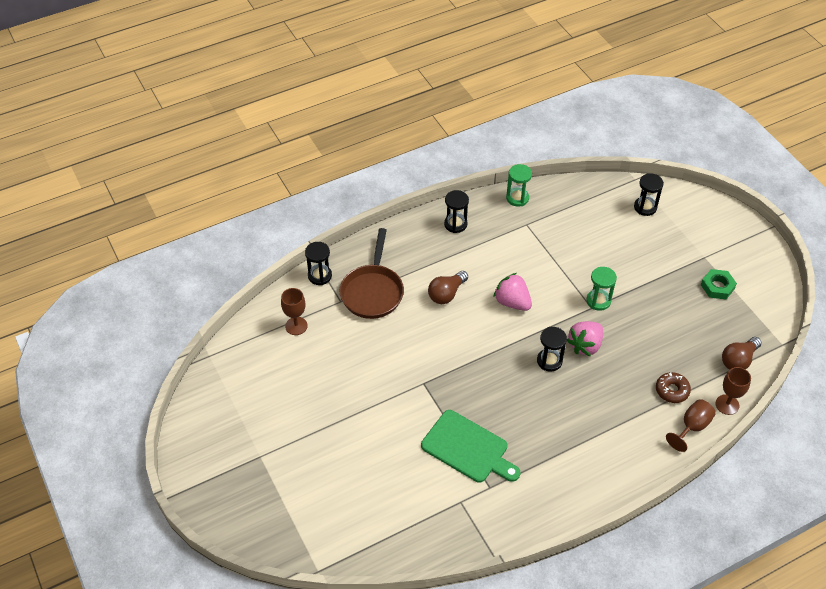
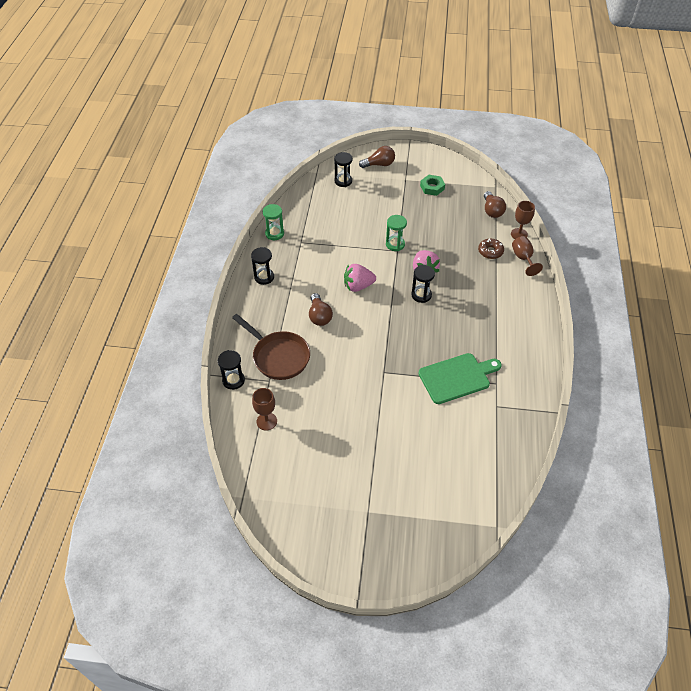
camera: 55 degrees left, 0 degrees up
none -> brown light bulb [359,146,395,168]

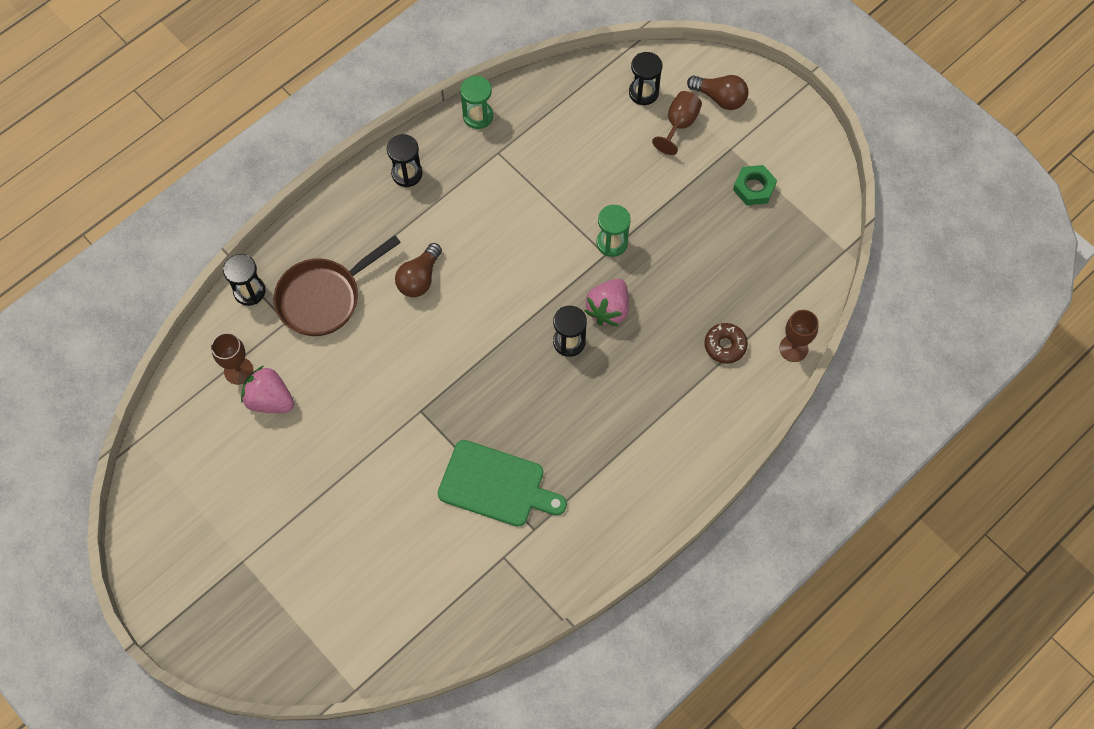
camera: 40 degrees right, 15 degrees up
brown pan [232,314,310,380] -> brown pan turned 60 degrees clockwise [274,235,401,336]
pink strawberry [344,264,376,292] -> pink strawberry moved to [241,365,294,413]
brown light bulb [484,191,506,218] -> none
brown goblet [512,236,543,276] -> brown goblet moved to [652,91,702,155]

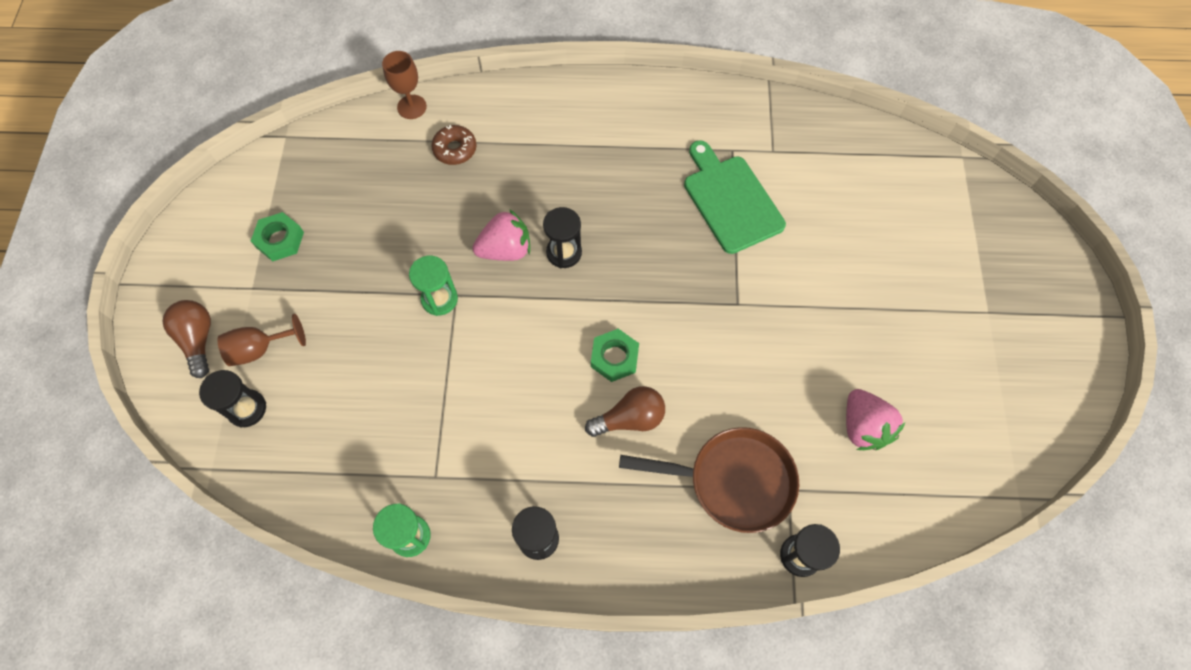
camera: 135 degrees left, 0 degrees up
brown goblet [211,333,253,385] -> none
none -> green nut [591,329,639,382]

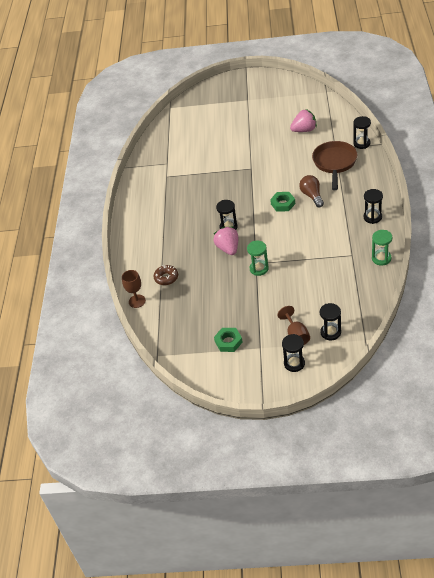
camera: 85 degrees left, 20 degrees down
brown light bulb [163,300,211,378] -> black hourglass [282,334,305,372]
green cutting board [684,140,786,254] -> none

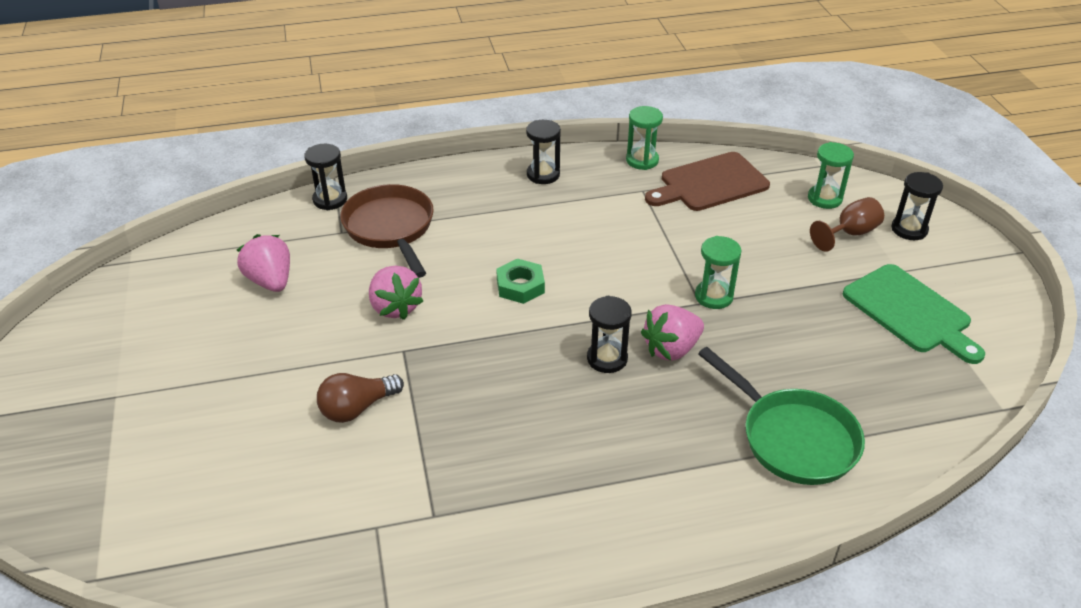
camera: 110 degrees left, 5 degrees down
brown goblet [122,270,146,308] -> none
brown donut [154,265,178,285] -> green pan [698,347,865,485]
green nut [214,328,243,352] -> green cutting board [843,264,985,364]
brown light bulb [299,175,324,207] -> brown light bulb moved to [317,373,404,423]
brown pan [312,141,357,190] -> brown pan turned 75 degrees clockwise [340,184,434,278]
black hourglass [320,303,341,341] -> green hourglass [808,142,854,209]
none -> pink strawberry [369,266,423,320]
none -> brown cutting board [645,152,770,211]

